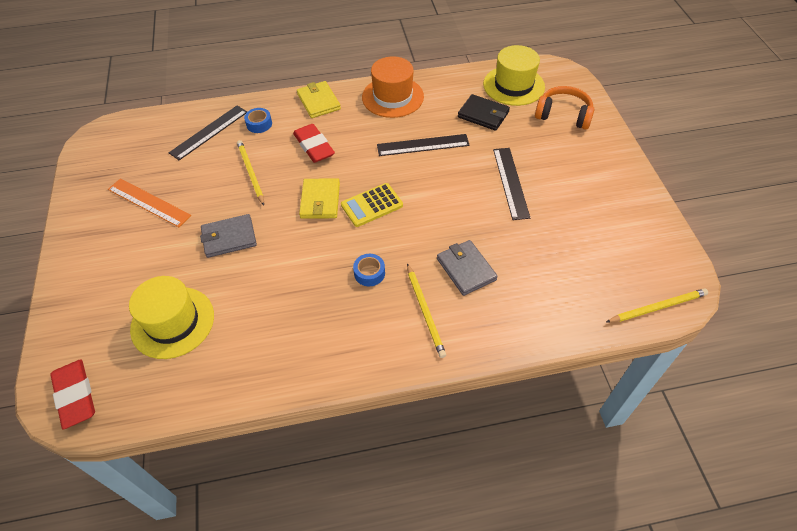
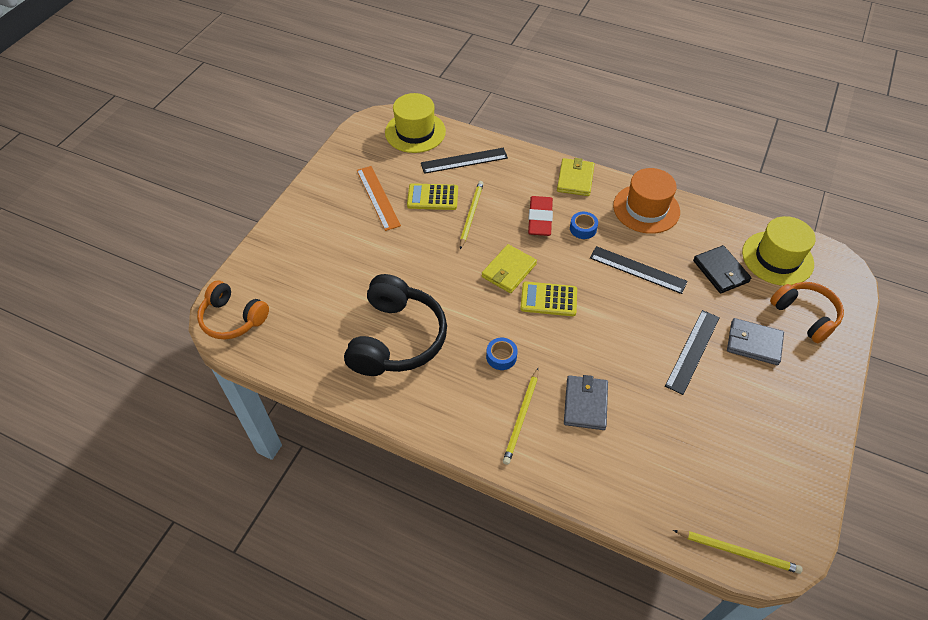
camera: 35 degrees right, 0 degrees up
red eraser [51,359,95,430] -> orange headphones [197,281,269,339]
yellow hat [129,276,214,359] -> yellow hat moved to [385,93,446,153]
grey wallet [200,214,257,258] -> grey wallet moved to [727,318,784,365]
blue tape [244,108,272,133] -> blue tape moved to [570,212,598,239]
none -> black headphones [344,274,447,376]
none -> yellow calculator [407,183,458,210]

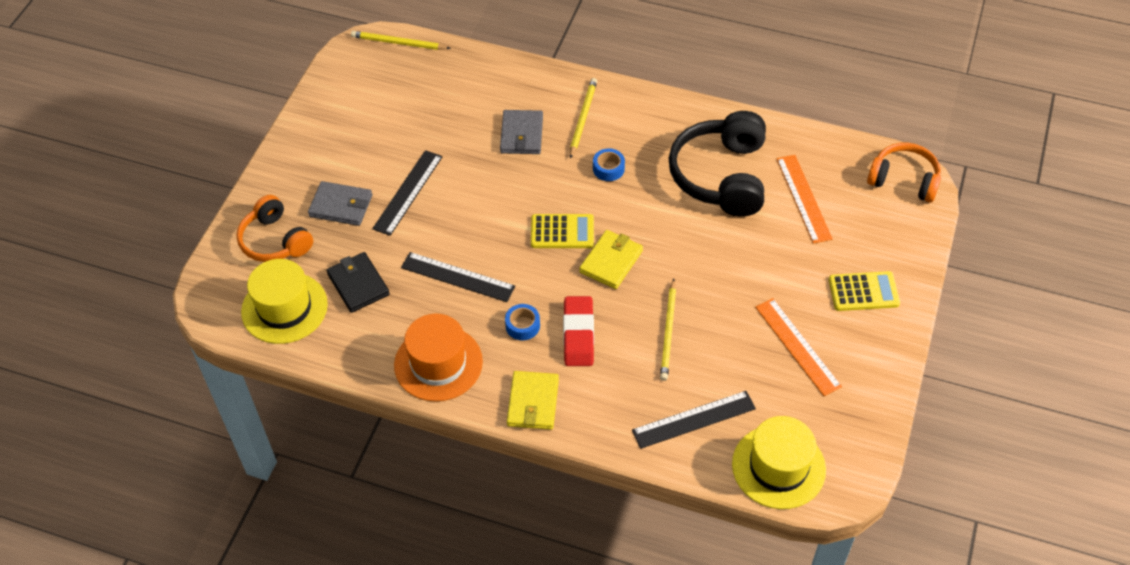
camera: 175 degrees right, 0 degrees up
yellow calculator [407,183,458,210] -> yellow calculator moved to [829,271,900,311]
none -> orange ruler [776,155,833,244]

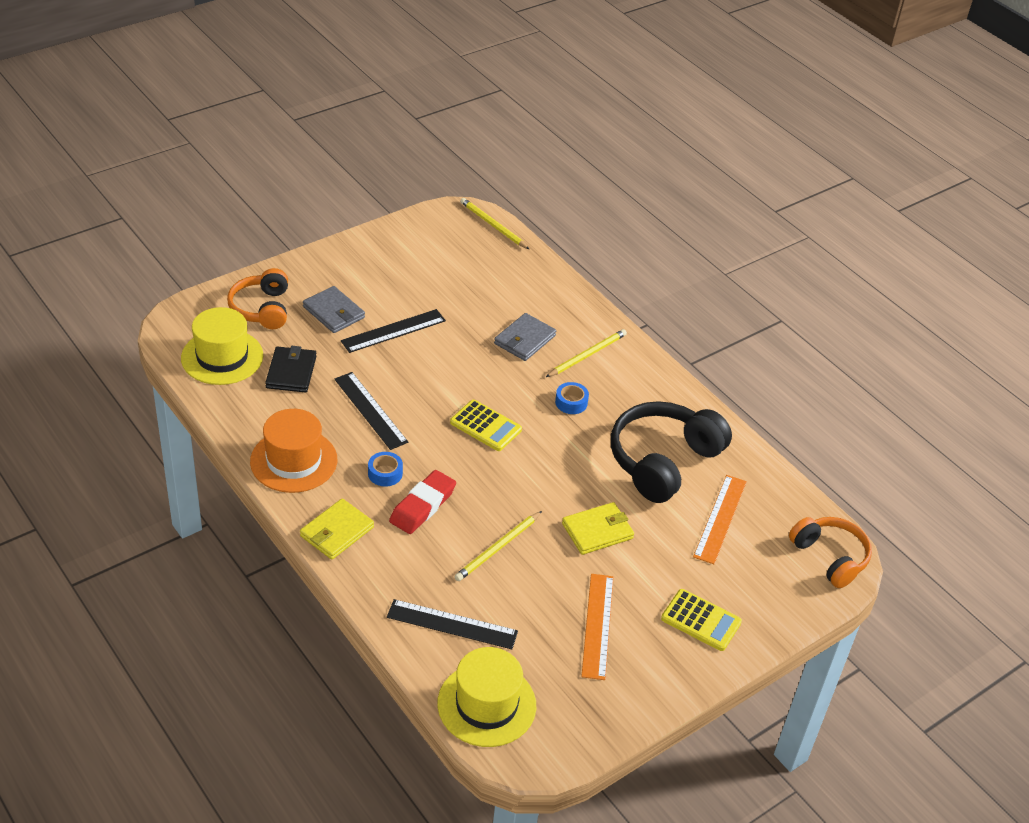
camera: 30 degrees right, 10 degrees down
yellow wallet [579,230,643,289] -> yellow wallet moved to [562,502,634,555]

